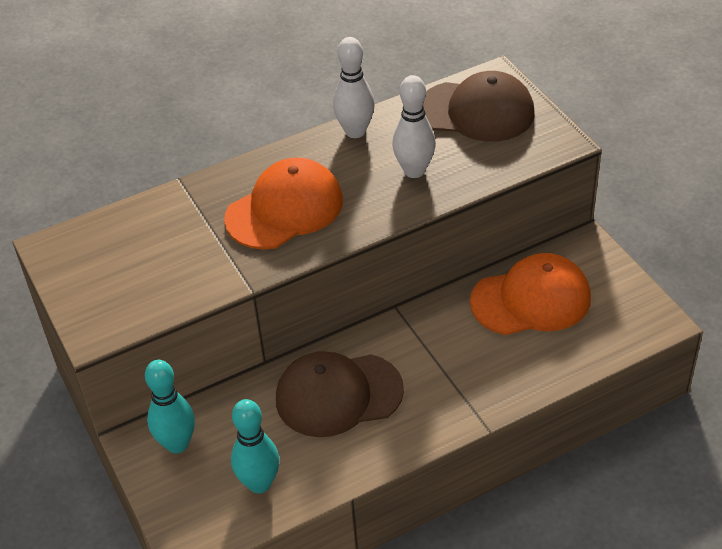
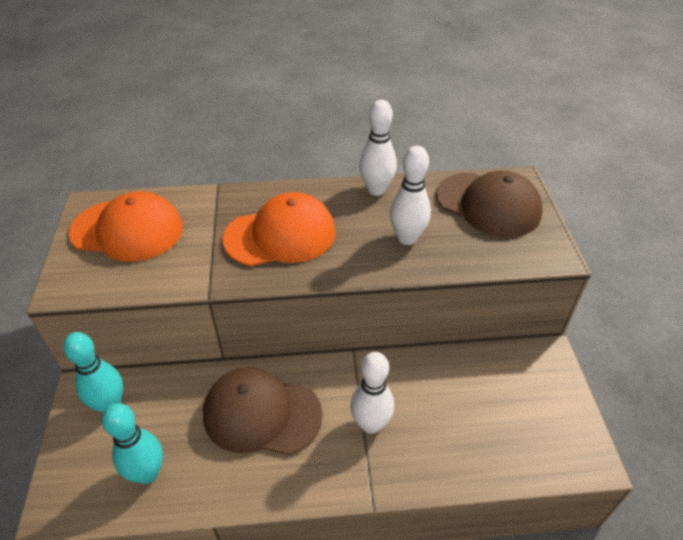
camera: 20 degrees right, 0 degrees up
orange cap [470,253,591,335] -> orange cap moved to [69,191,183,262]
none -> white bowling pin [350,352,394,434]

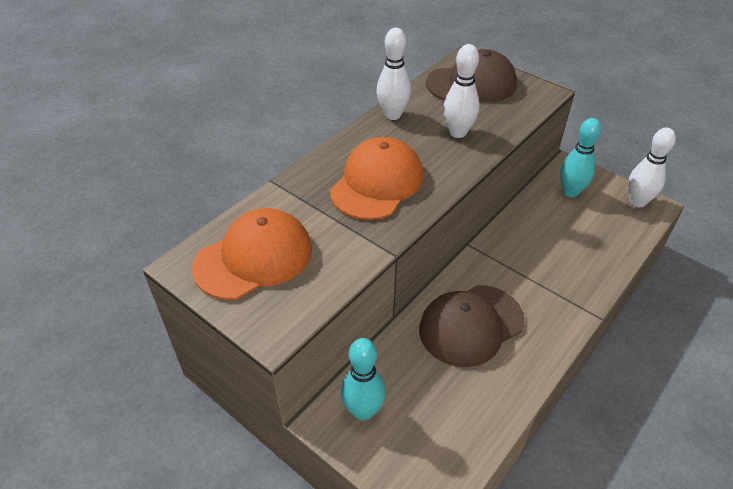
camera: 45 degrees left, 0 degrees up
turquoise bowling pin [102,403,163,484] -> turquoise bowling pin moved to [560,118,601,197]
white bowling pin [350,352,394,434] -> white bowling pin moved to [628,128,676,207]

